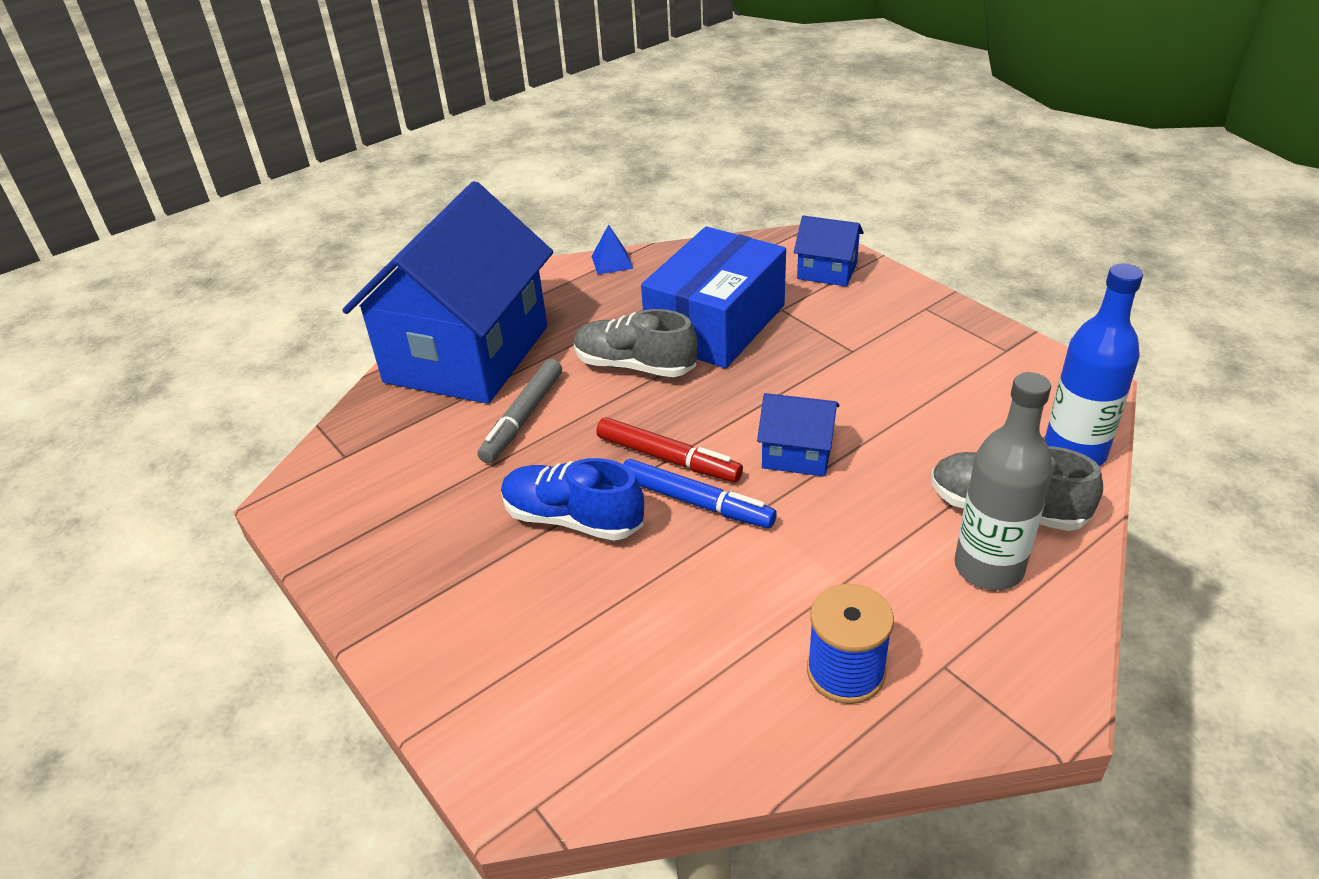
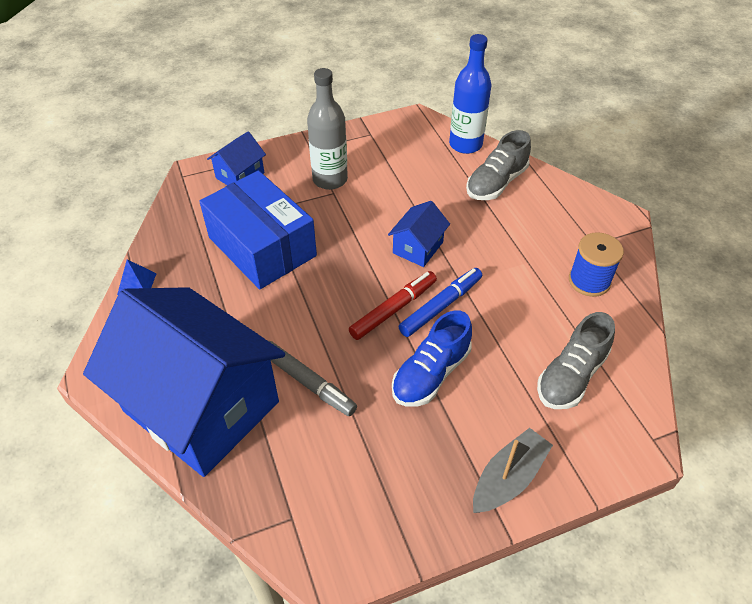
camera: 75 degrees left, 10 degrees up
grey shoe [574,309,698,377] -> grey shoe moved to [537,312,615,409]
grey bottle [954,372,1053,590] -> grey bottle moved to [307,68,348,190]
none -> grey boat [473,428,553,513]

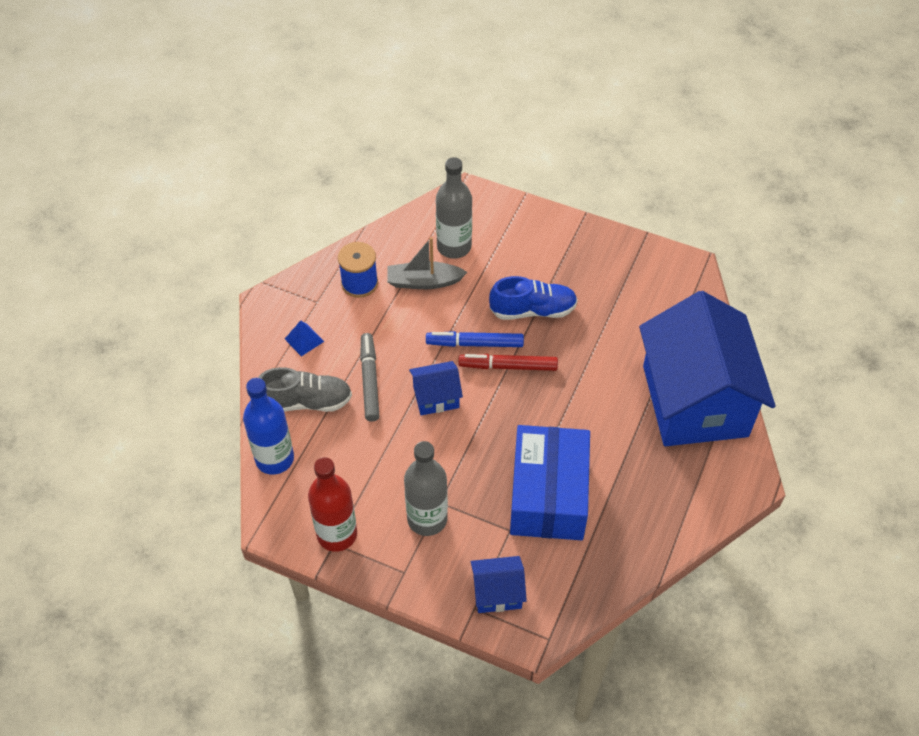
camera: 135 degrees left, 5 degrees up
blue pyramid [117,259,157,295] -> blue pyramid moved to [285,320,324,357]
grey marker [269,341,357,416] -> grey marker moved to [360,333,379,422]
grey boat [473,428,553,513] -> grey boat moved to [387,237,467,289]
grey shoe [537,312,615,409] -> grey bottle [436,157,472,259]
none -> red bottle [308,457,357,552]

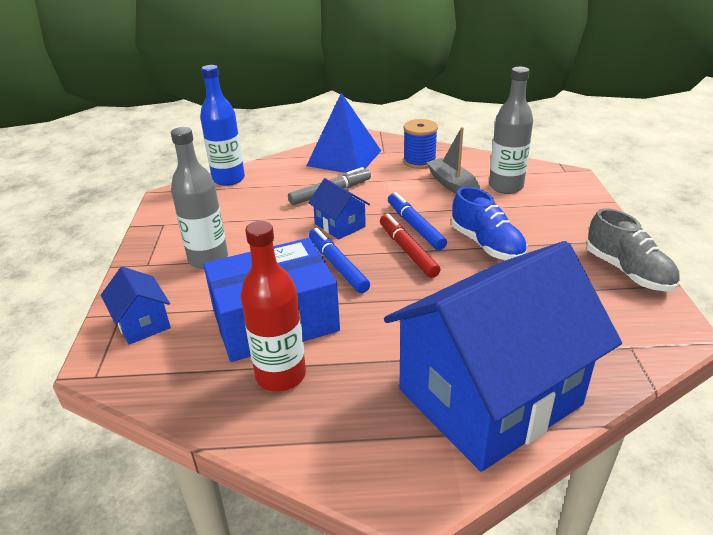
camera: 65 degrees right, 20 degrees down
grey shoe [258,367,352,412] -> grey shoe moved to [586,208,680,292]
blue pyramid [285,320,324,357] -> blue pyramid [306,93,381,173], size x2.37
red bottle [308,457,357,552] -> red bottle moved to [240,221,306,392]
none -> blue marker [309,228,370,293]

